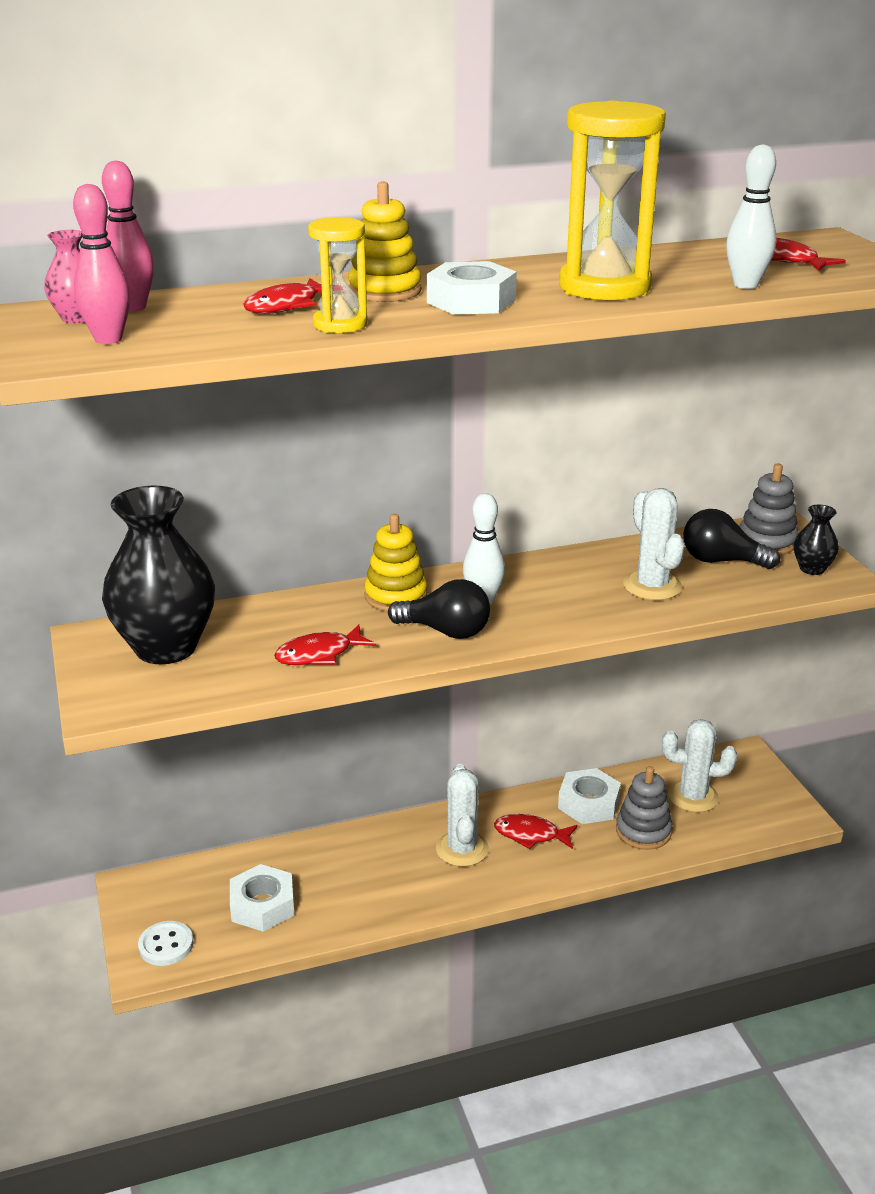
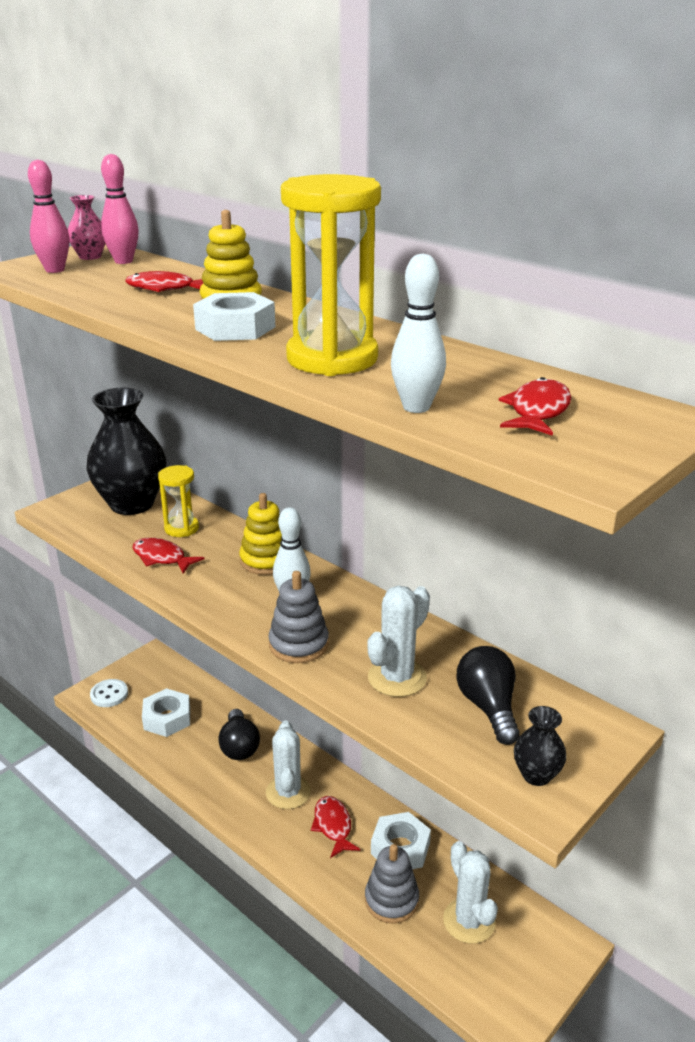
camera: 60 degrees right, 0 degrees up
yellow hourglass [308,217,368,333] -> yellow hourglass moved to [158,465,199,537]
black light bulb [388,579,490,639] -> black light bulb moved to [218,709,260,760]
white cactus [436,764,489,867] -> white cactus turned 60 degrees counterclockwise [266,721,311,809]
grey stacking toy [739,463,799,555] -> grey stacking toy moved to [268,571,329,663]

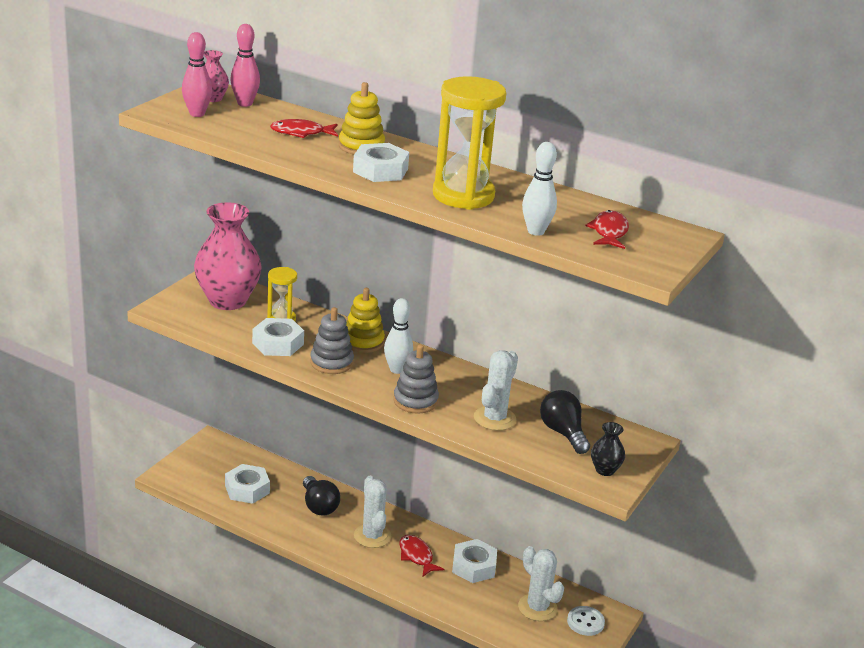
camera: 15 degrees left, 0 degrees up
black vase [86,388,166,515] -> pink vase [194,202,262,310]
white button [90,679,128,707] -> white button moved to [567,606,605,636]
red fish [133,538,204,574] -> white nut [252,318,304,356]
grey stacking toy [365,844,419,924] -> grey stacking toy moved to [310,307,354,374]

